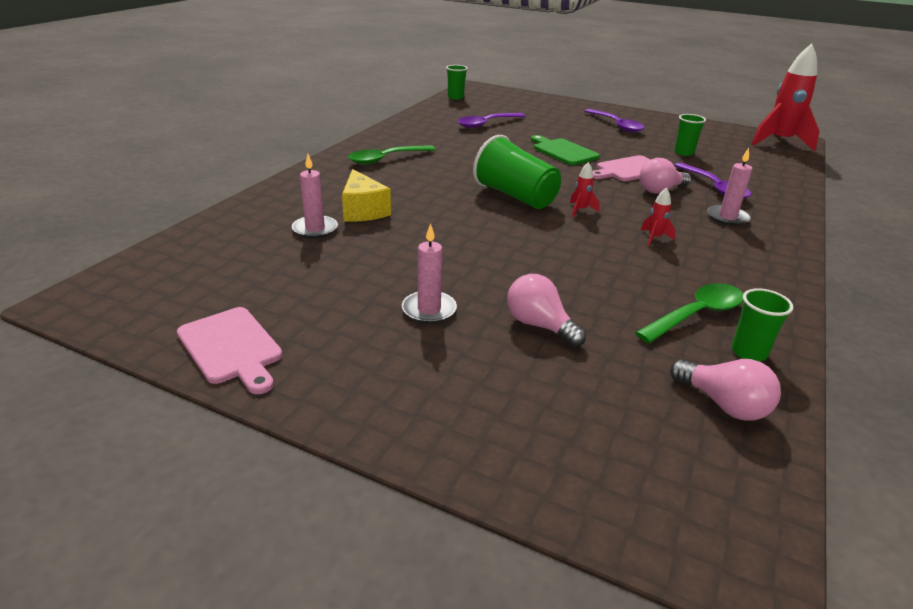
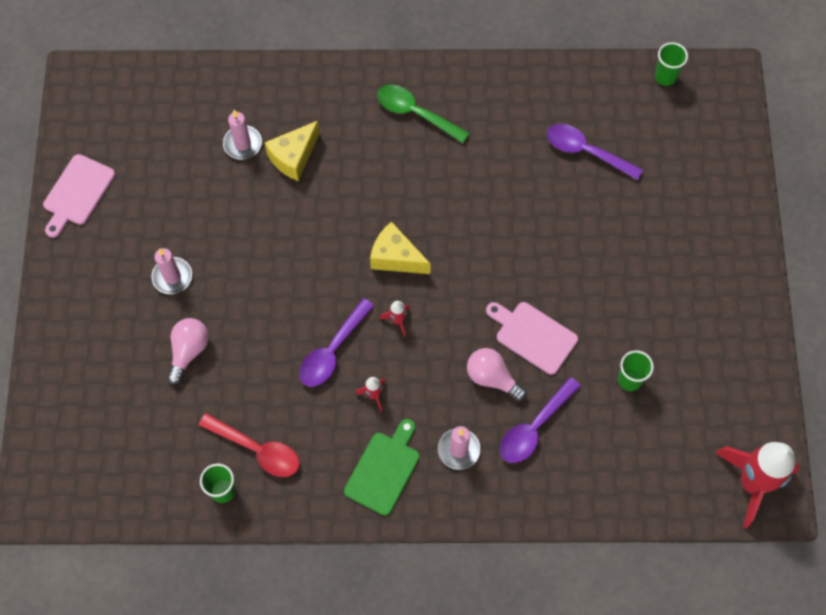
camera: 65 degrees right, 35 degrees up
green cup [473,135,561,209] -> yellow cheese [370,221,431,274]
green cutting board [531,135,600,165] -> green cutting board moved to [344,419,420,516]
purple spoon [584,109,645,132] -> purple spoon moved to [299,298,374,387]
green spoon [635,283,743,343] -> red spoon [199,413,299,477]
pink light bulb [670,359,781,421] -> none

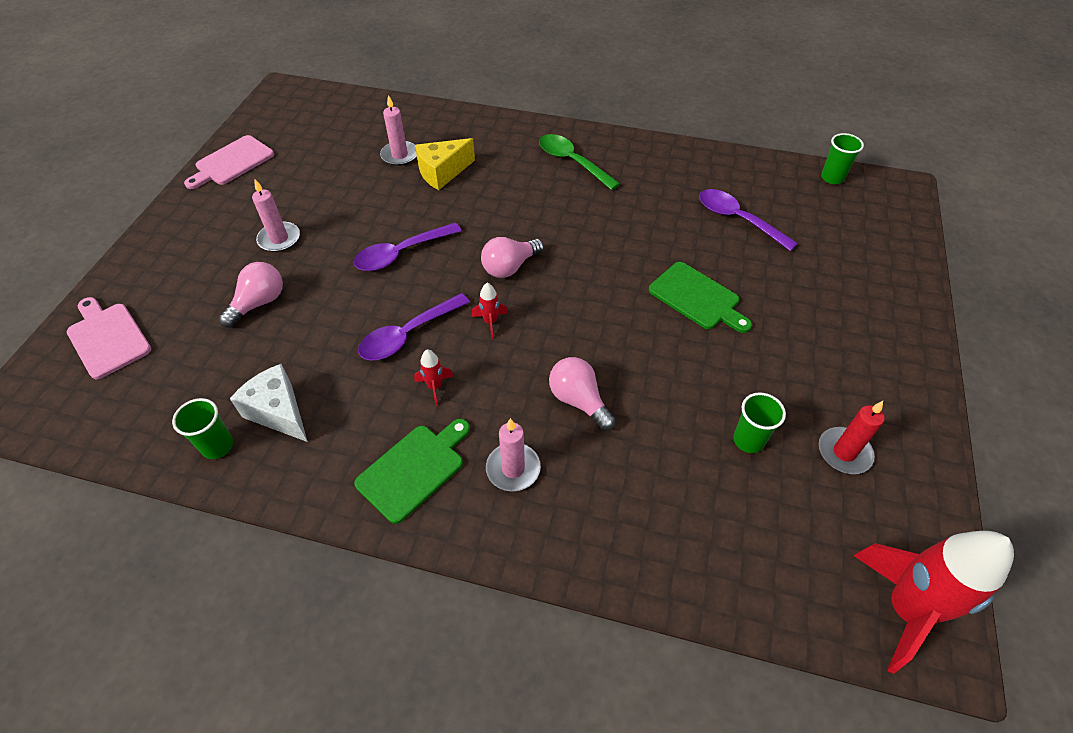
camera: 15 degrees right, 15 degrees down
red spoon [199,413,299,477] -> white cheese [230,364,308,442]
yellow cheese [370,221,431,274] -> pink light bulb [481,237,544,278]
pink cutting board [486,302,578,375] -> pink cutting board moved to [66,297,151,379]
purple spoon [500,377,581,463] -> purple spoon moved to [353,223,461,271]
none -> green cutting board [649,262,752,333]
none -> red candle [819,401,885,474]

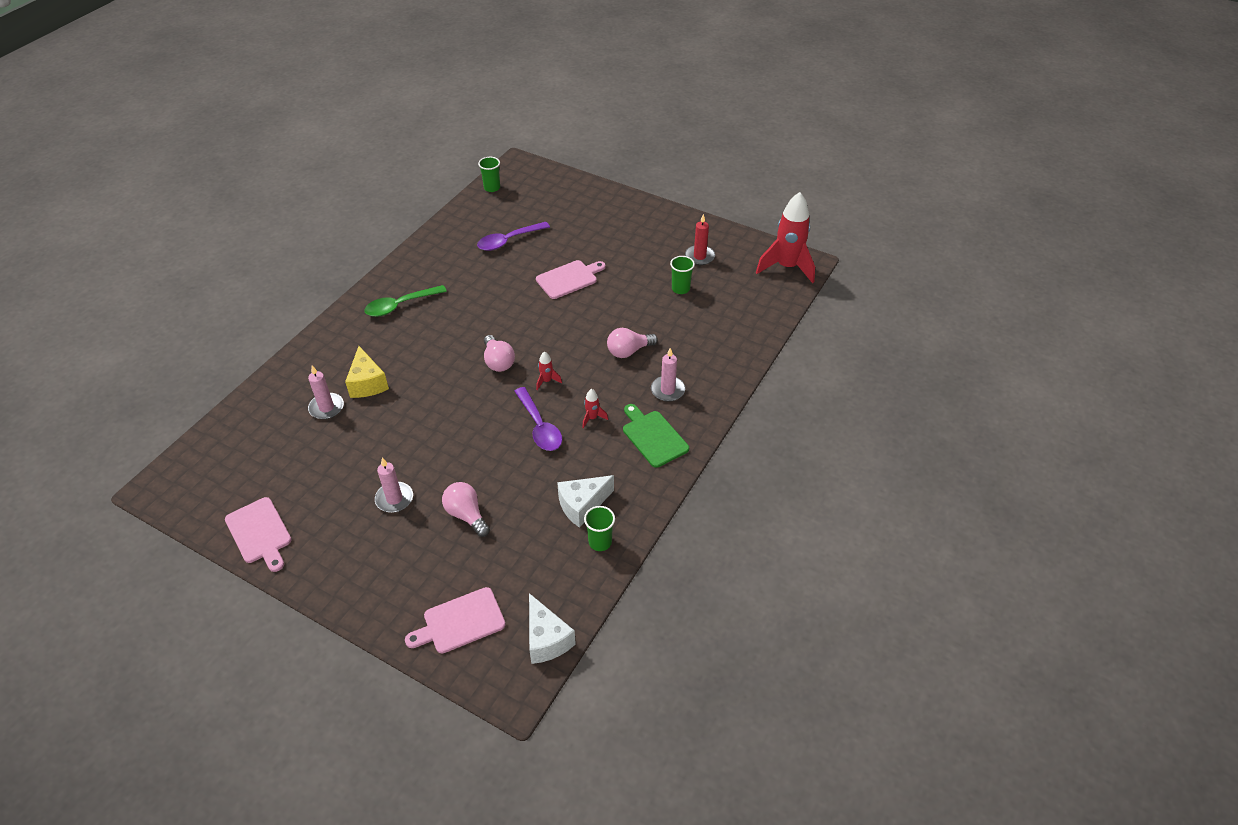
camera: 75 degrees left, 5 degrees down
purple spoon [353,223,461,271] -> none
green cutting board [649,262,752,333] -> pink cutting board [536,260,606,299]
none -> white cheese [529,593,576,664]

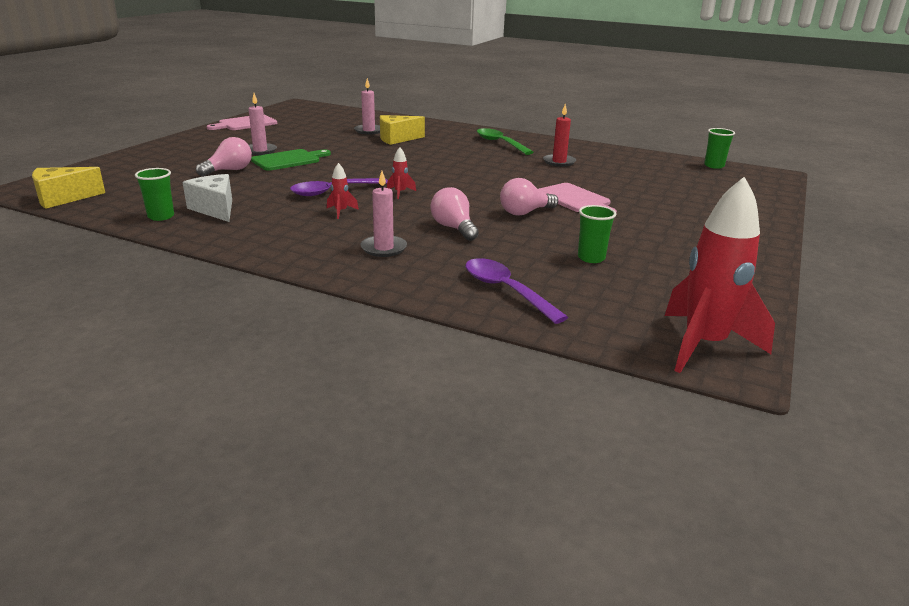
camera: 85 degrees right, 20 degrees down
pink cutting board [405,587,506,653] -> none
purple spoon [477,222,550,251] -> purple spoon moved to [466,258,568,324]
pink light bulb [484,335,515,372] -> pink light bulb moved to [500,178,558,216]
white cheese [529,593,576,664] -> yellow cheese [32,167,105,209]
green cutting board [623,404,689,468] -> green cutting board moved to [251,149,331,171]
red candle [685,214,715,265] -> red candle moved to [543,104,576,167]

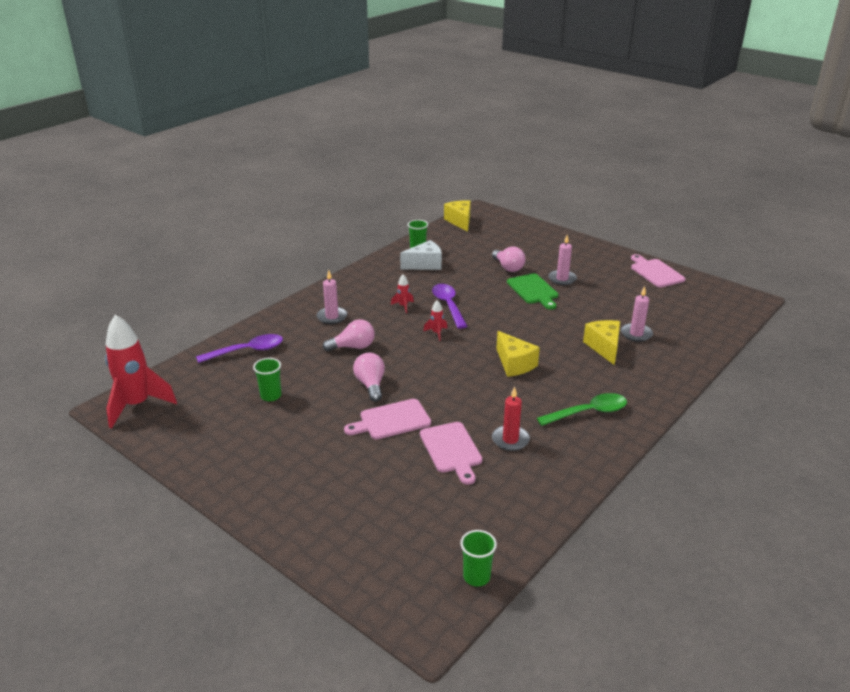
camera: 105 degrees right, 5 degrees up
none -> pink cutting board [420,422,482,485]
none -> yellow cheese [496,331,540,377]

